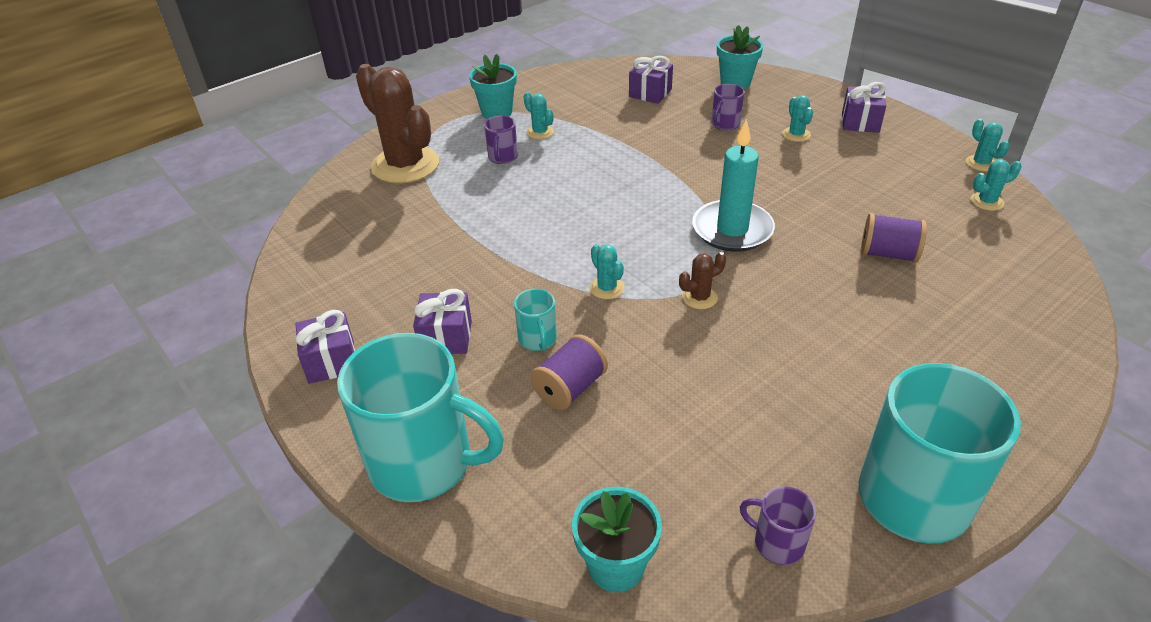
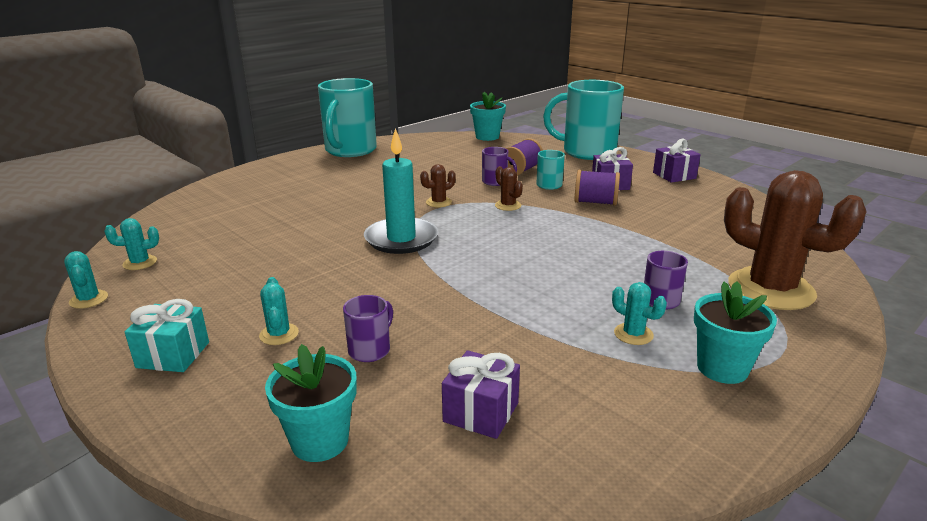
camera: 175 degrees right, 15 degrees down
turquoise cactus [590,244,625,300] -> brown cactus [495,166,523,211]
purple mug [740,486,816,565] -> purple mug moved to [482,147,517,186]
purple gift [842,82,886,133] -> turquoise gift [125,299,209,372]
purple spool [861,213,927,263] -> purple spool moved to [574,170,620,206]

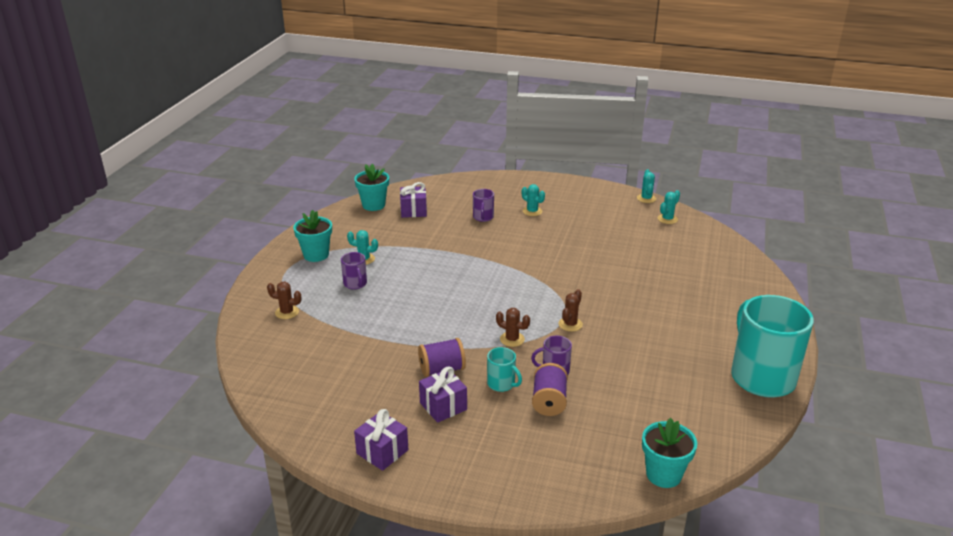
camera: 150 degrees right, 5 degrees up
turquoise cactus [64,251,108,309] -> turquoise cactus turned 60 degrees clockwise [637,169,656,203]
turquoise gift [125,299,209,372] -> none
turquoise flower pot [265,344,357,462] -> turquoise flower pot moved to [354,164,389,211]
turquoise candle [364,128,438,254] -> none
turquoise mug [543,80,624,160] -> none
brown cactus [724,170,867,310] -> brown cactus [267,282,302,319], size x0.42

